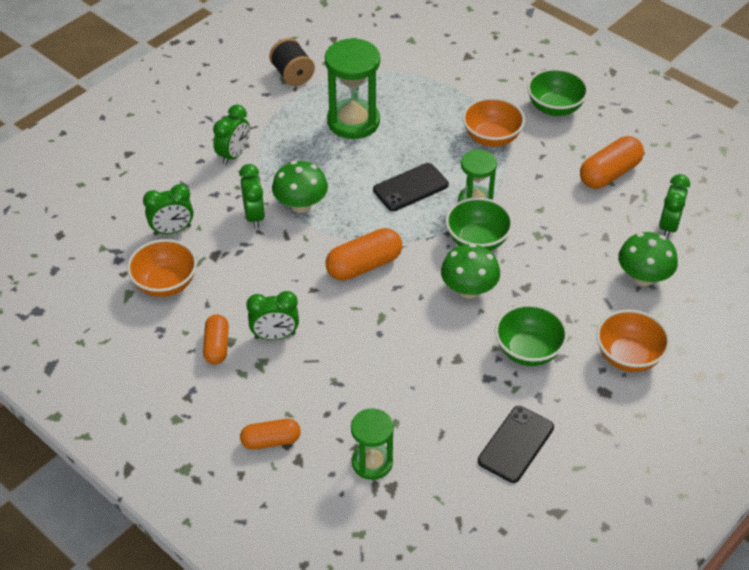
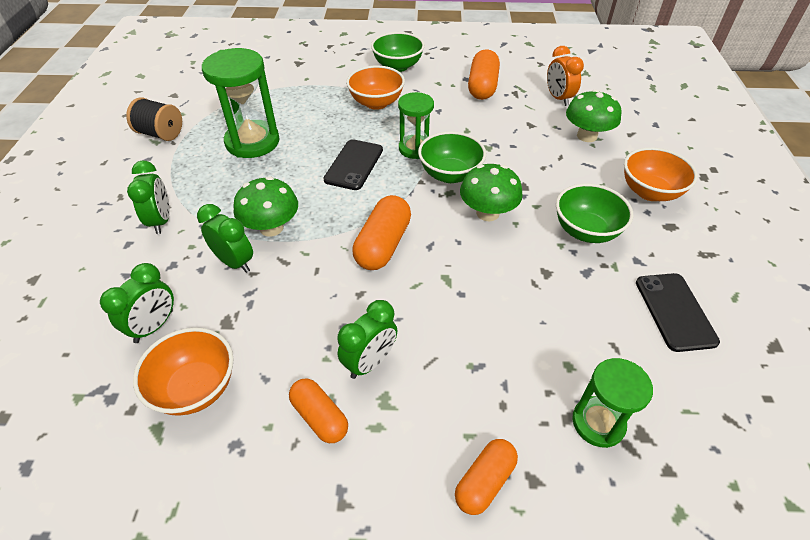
camera: 40 degrees left, 0 degrees up
green clock [659,174,690,239] -> orange clock [547,46,584,106]

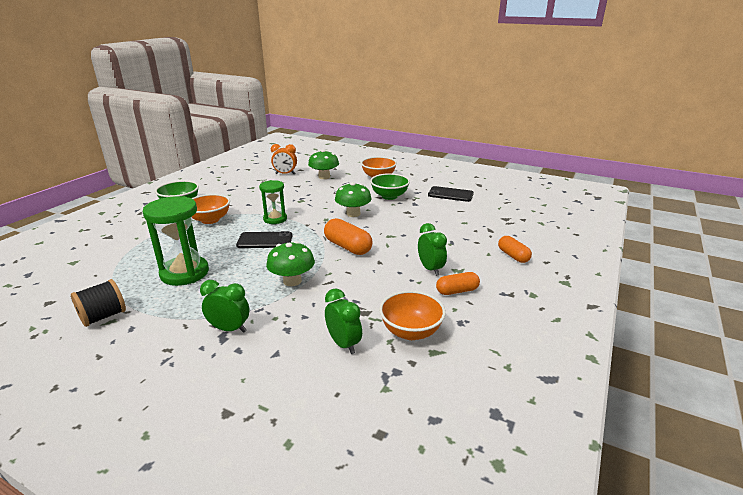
camera: 65 degrees left, 20 degrees down
green clock [197,204,253,273] -> none
black phone [323,139,383,190] -> black phone turned 45 degrees counterclockwise [236,231,292,248]
green bowl [418,131,486,183] -> none
orange capsule [468,49,500,100] -> none
green hourglass [572,358,653,448] -> none

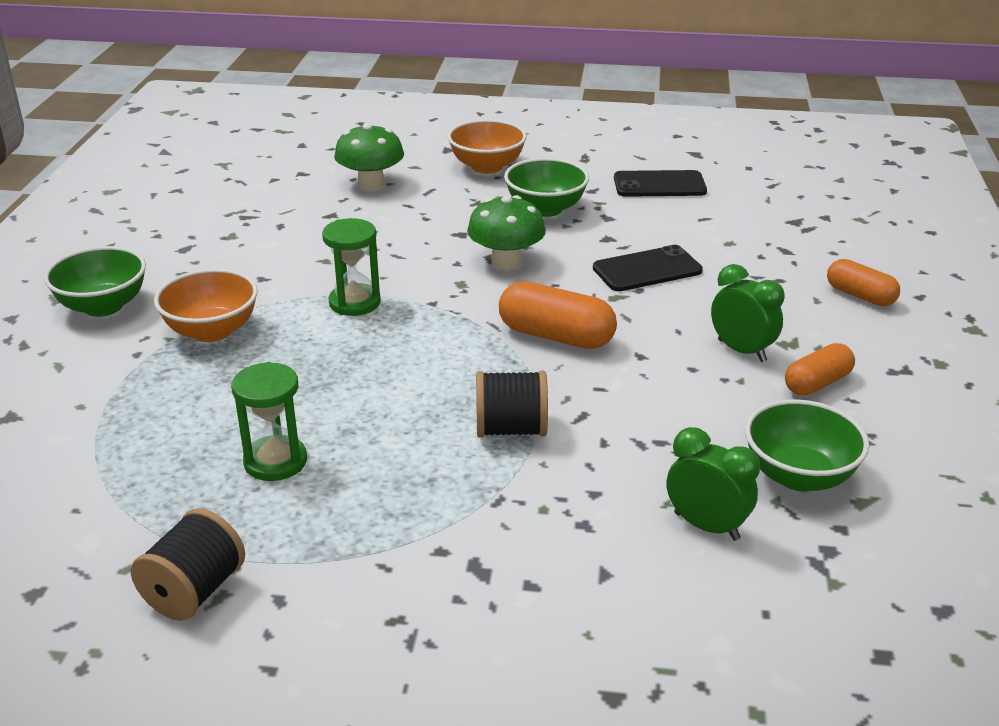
camera: 20 degrees left, 5 degrees up
green hourglass [143,196,209,286] -> green hourglass [231,362,307,481], size x0.62
green clock [200,280,249,333] -> none
black phone [236,231,292,248] -> black phone moved to [593,245,703,291]
green mushroom [266,241,315,286] -> black spool [476,370,548,437]
orange clock [271,144,297,174] -> none
orange bowl [379,290,446,340] -> green bowl [745,399,869,492]

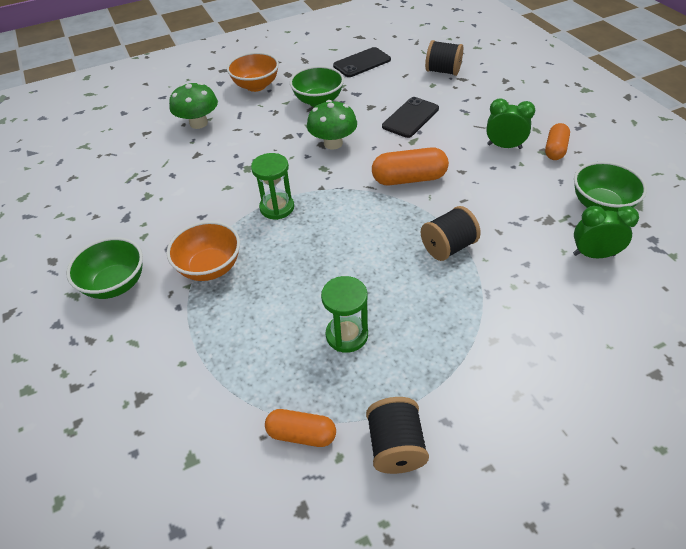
camera: 30 degrees left, 15 degrees up
orange capsule [827,259,900,306] -> orange capsule moved to [265,409,336,447]
none -> black spool [425,40,463,76]

